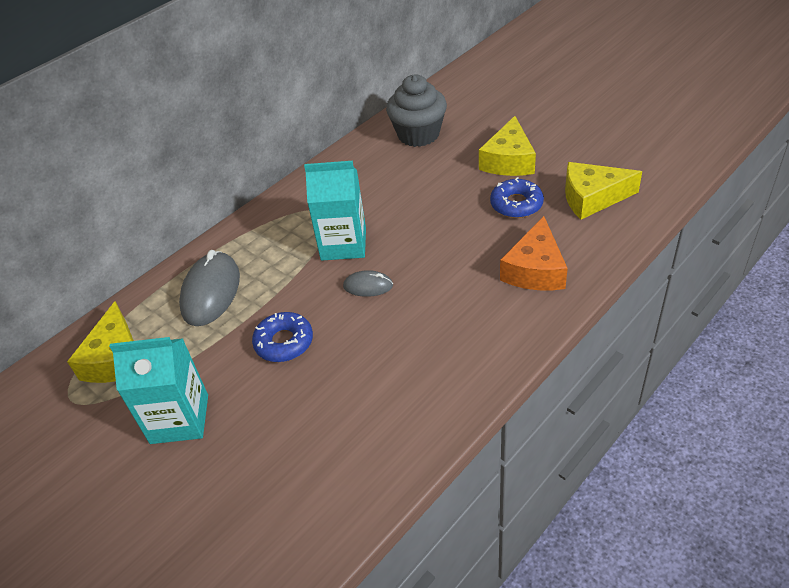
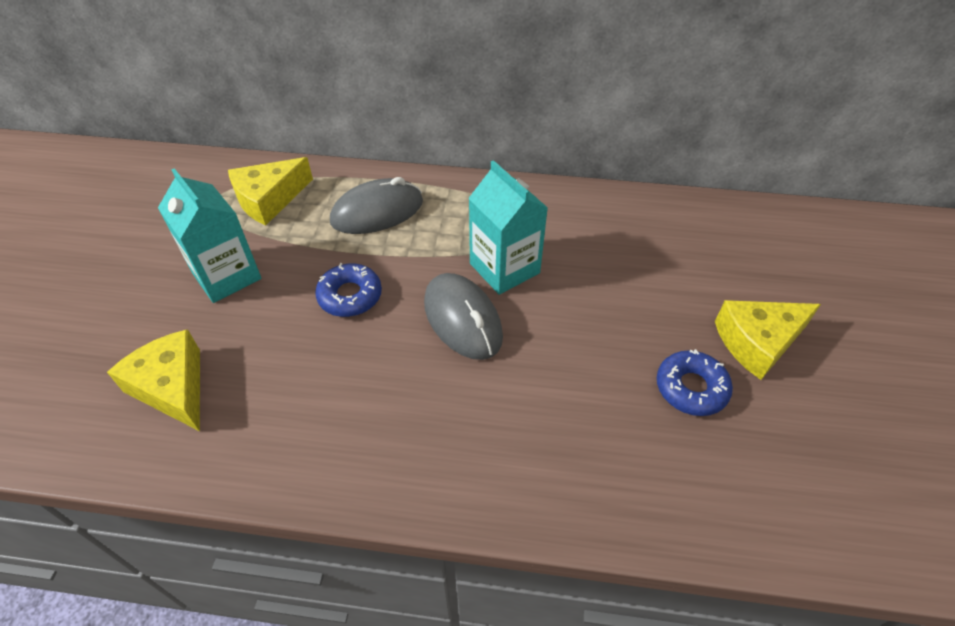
camera: 50 degrees right, 5 degrees up
grey mouse [343,270,393,297] -> grey mouse [424,273,503,360], size x1.90
grey cupcake [386,75,447,147] -> none
orange cheese [500,216,568,290] -> none
yellow cheese [565,162,642,219] -> yellow cheese moved to [107,329,200,431]

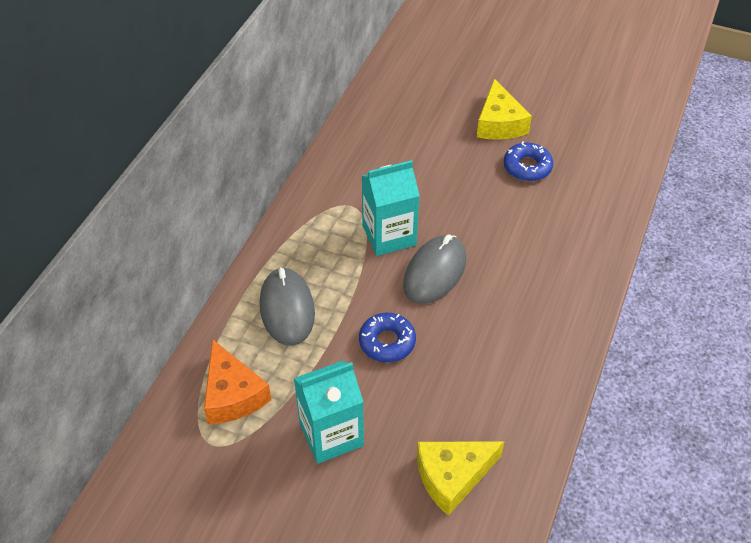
camera: 75 degrees left, 0 degrees up
yellow cheese [228,157,313,225] -> orange cheese [204,339,271,424]
grey mouse [424,273,503,360] -> grey mouse turned 45 degrees counterclockwise [403,235,466,304]

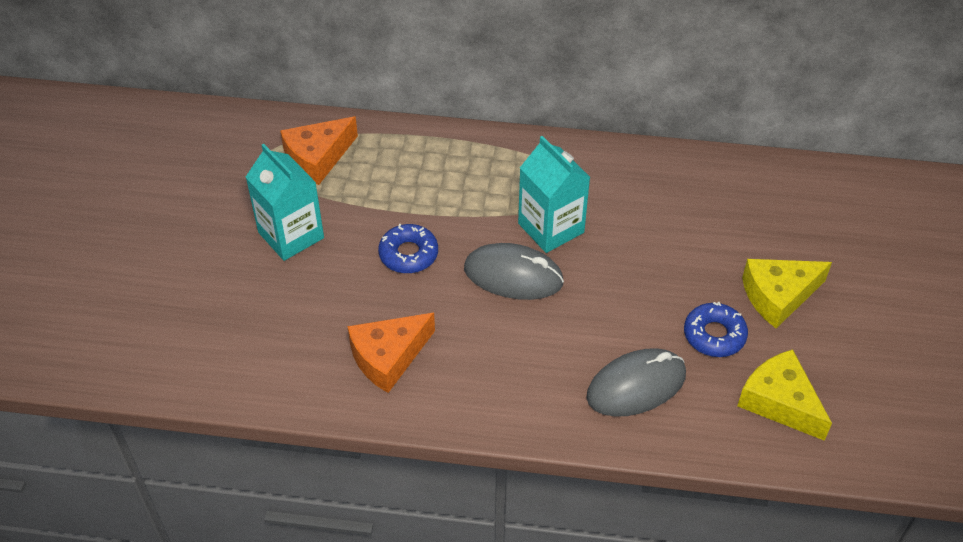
camera: 75 degrees right, 0 degrees up
grey mouse [260,267,315,346] -> grey mouse moved to [586,348,686,417]
yellow cheese [417,441,505,516] -> yellow cheese moved to [738,349,832,441]
none -> orange cheese [347,313,435,393]

